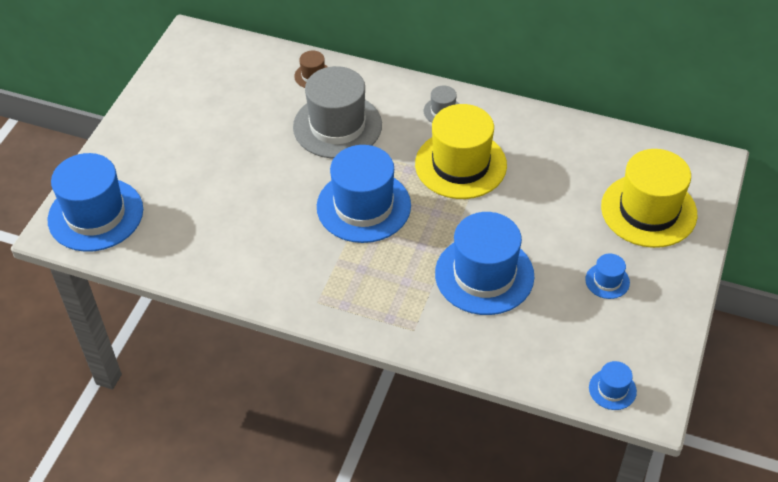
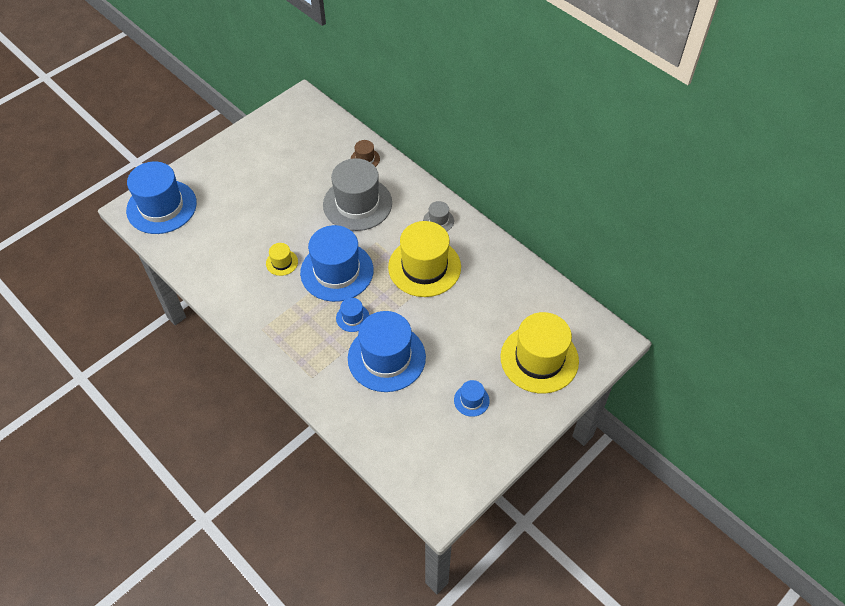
camera: 25 degrees right, 5 degrees up
blue hat [589,361,637,410] -> blue hat moved to [336,298,369,332]
none -> yellow hat [266,243,298,276]

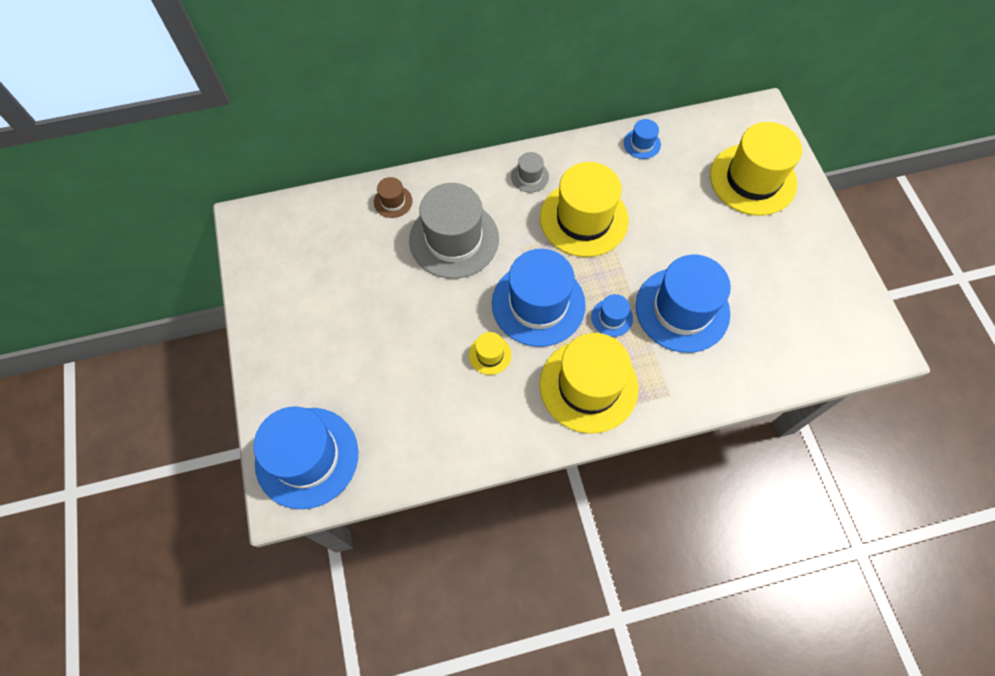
camera: 60 degrees left, 10 degrees up
blue hat [454,380,490,417] -> blue hat moved to [624,119,661,159]
none -> yellow hat [540,333,639,434]

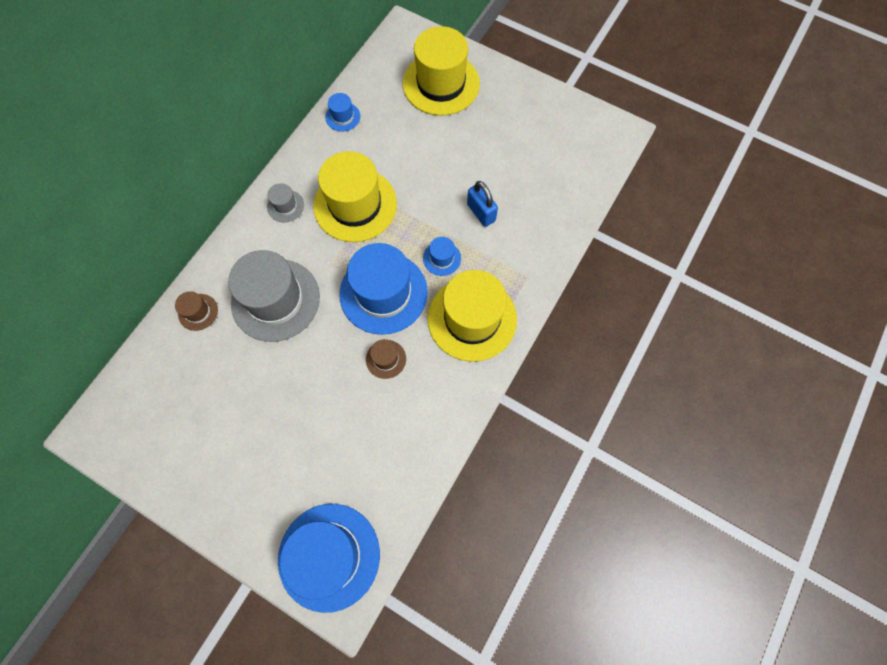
camera: 45 degrees left, 5 degrees up
yellow hat [469,332,512,375] -> brown hat [366,339,406,379]
blue hat [636,255,731,353] -> blue padlock [467,181,498,227]

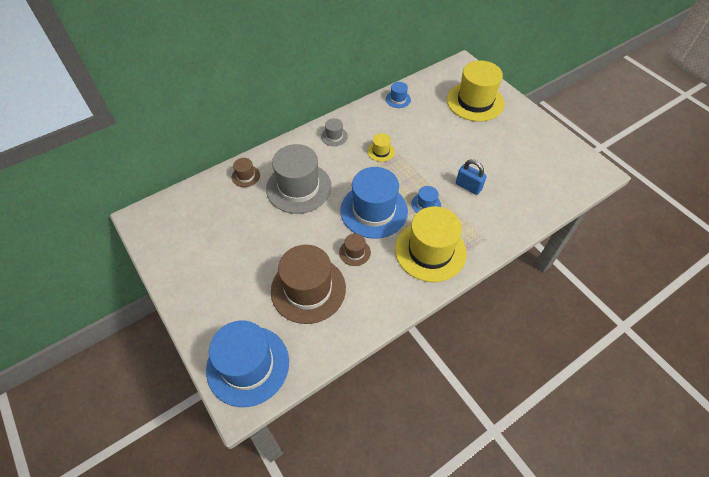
camera: 25 degrees right, 15 degrees down
yellow hat [313,151,397,242] -> yellow hat [367,133,395,162], size x0.44
blue padlock [467,181,498,227] -> blue padlock turned 45 degrees counterclockwise [456,159,487,195]
none -> brown hat [271,245,346,324]

